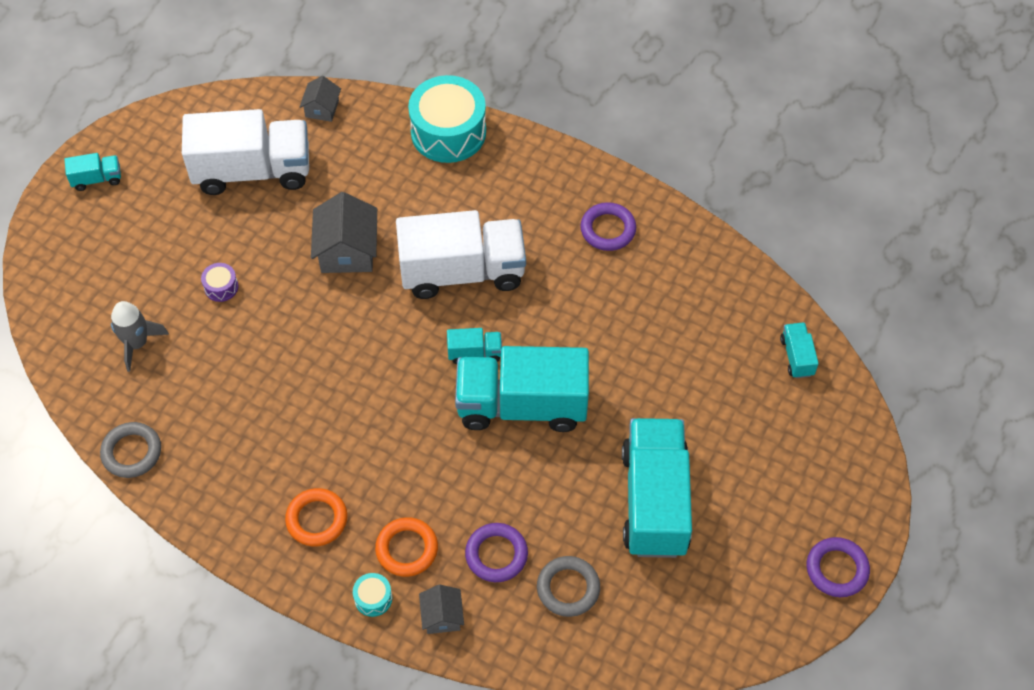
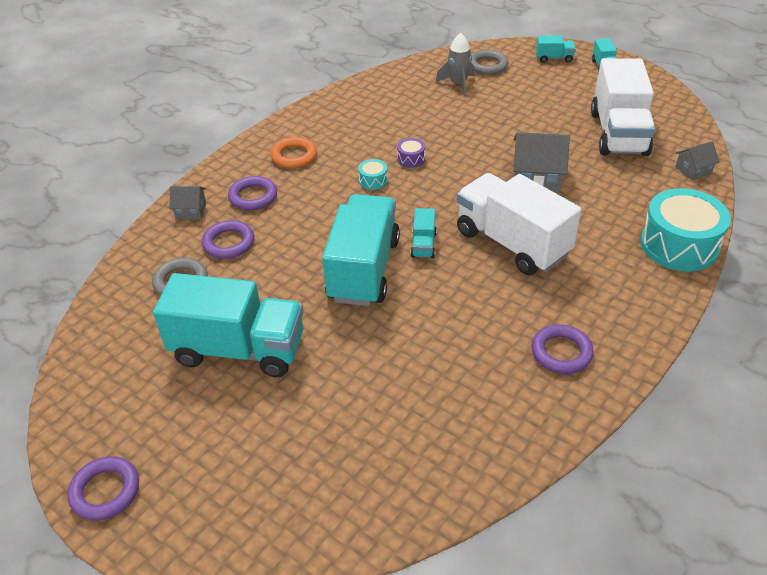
camera: 100 degrees right, 15 degrees down
grey ring [100,422,161,478] -> grey ring moved to [471,50,508,75]
purple drum [201,263,238,302] -> purple drum moved to [397,138,425,168]
grey house [300,76,341,122] -> grey house turned 45 degrees counterclockwise [675,142,720,180]
turquoise drum [353,573,392,617] -> turquoise drum moved to [358,159,388,190]
orange ring [375,517,438,577] -> purple ring [228,176,277,211]
white truck [396,210,526,299] -> white truck turned 135 degrees clockwise [457,173,581,275]
turquoise truck [780,322,819,378] -> turquoise truck moved to [536,35,576,63]

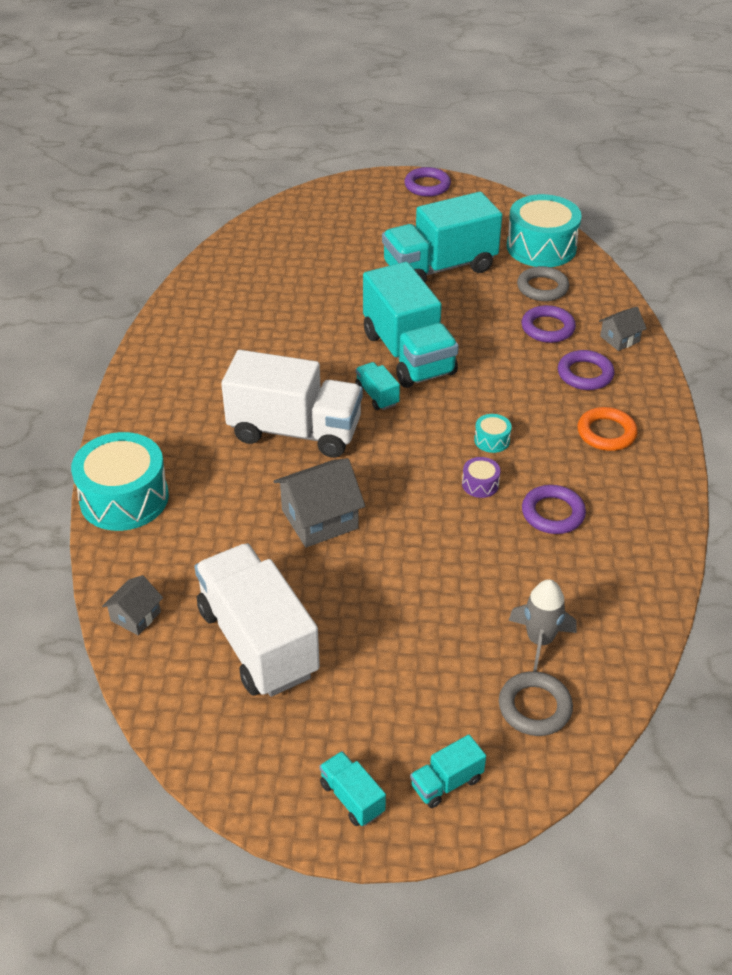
camera: 145 degrees right, 0 degrees up
purple ring [531,324,594,374] -> purple ring moved to [522,485,586,534]
none -> turquoise drum [507,194,582,267]

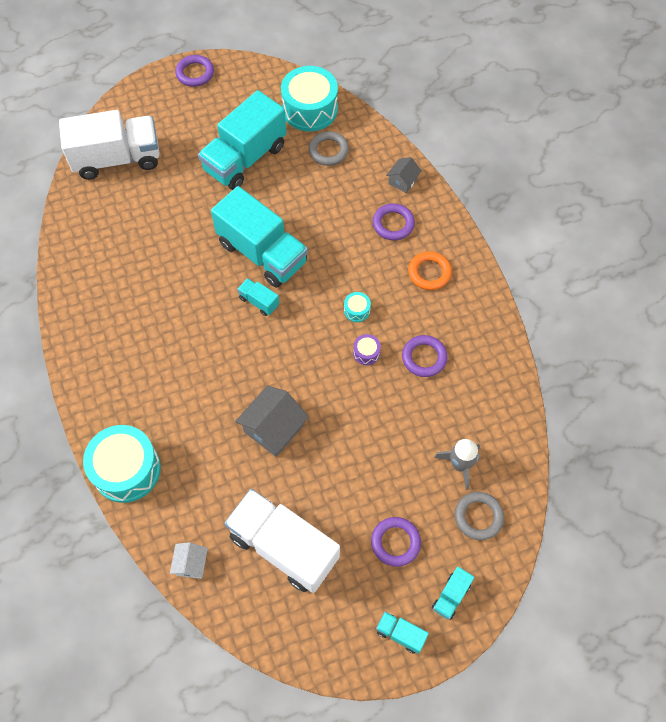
camera: 25 degrees left, 20 degrees up
grey house [102,575,163,635] -> white house [170,542,208,579]
white truck [221,350,363,458] -> white truck moved to [59,110,160,180]
purple ring [522,305,576,343] -> purple ring moved to [371,517,421,567]

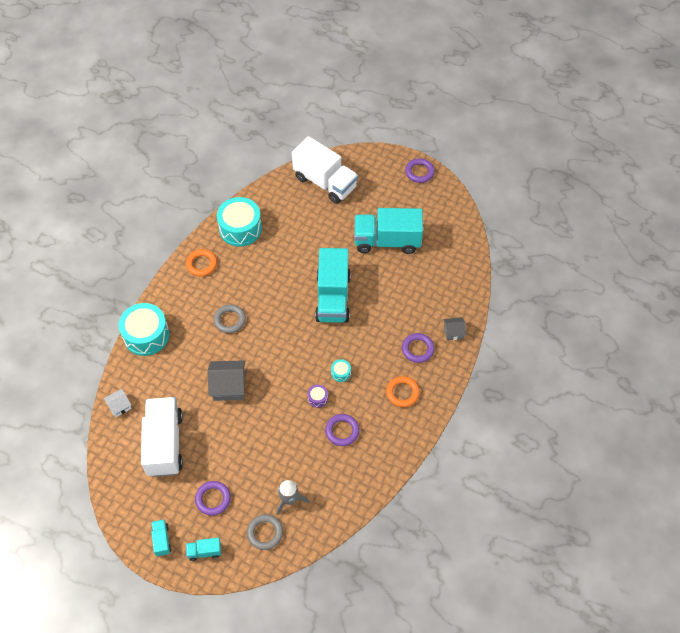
camera: 50 degrees right, 5 degrees down
turquoise truck [237,278,279,316] -> none
turquoise drum [281,66,338,131] -> turquoise drum moved to [217,197,262,247]
grey ring [308,131,349,166] -> grey ring moved to [213,304,246,333]
none -> orange ring [186,249,217,276]

